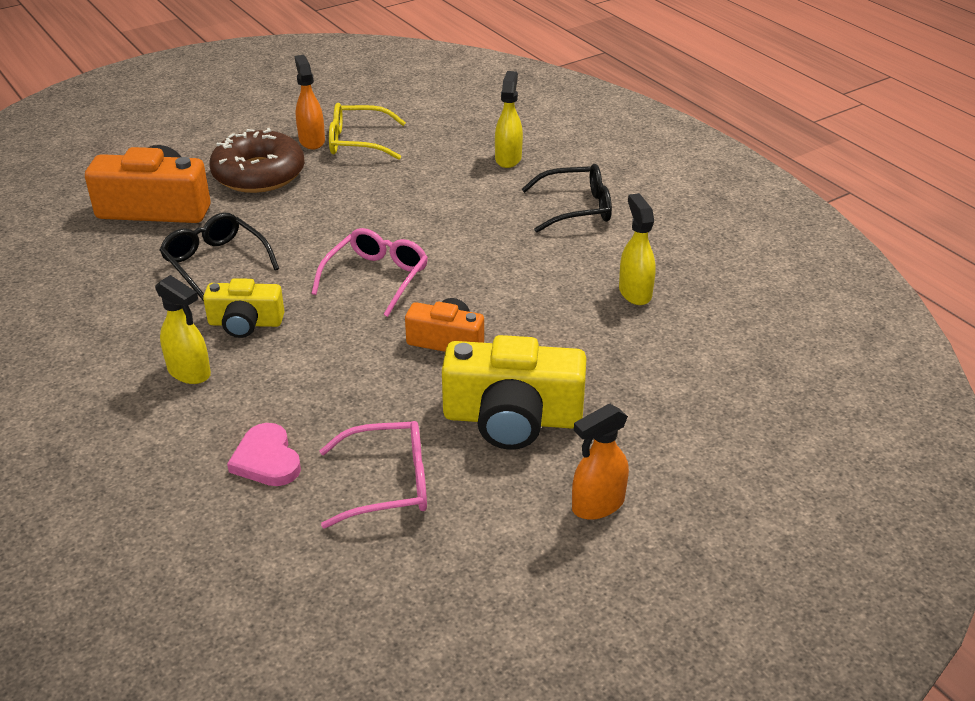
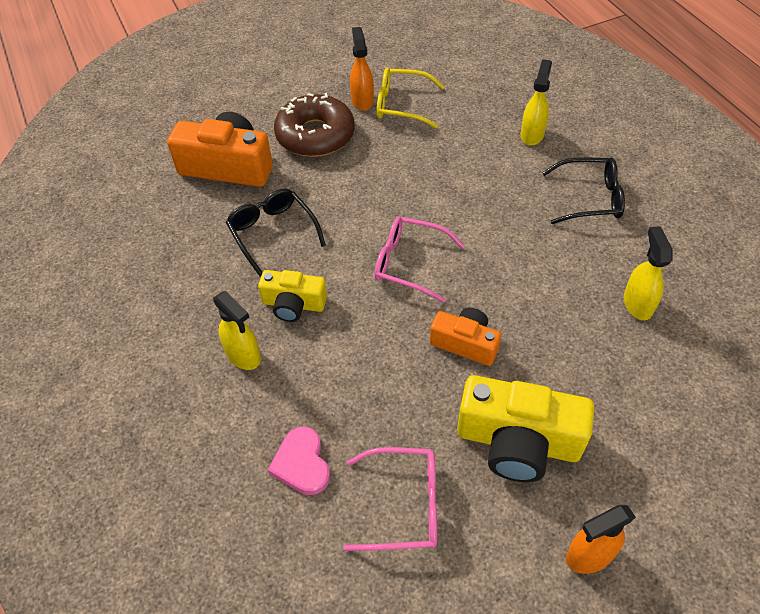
camera: 10 degrees right, 15 degrees up
pink glasses [311,228,428,317] -> pink glasses turned 105 degrees counterclockwise [374,217,465,302]

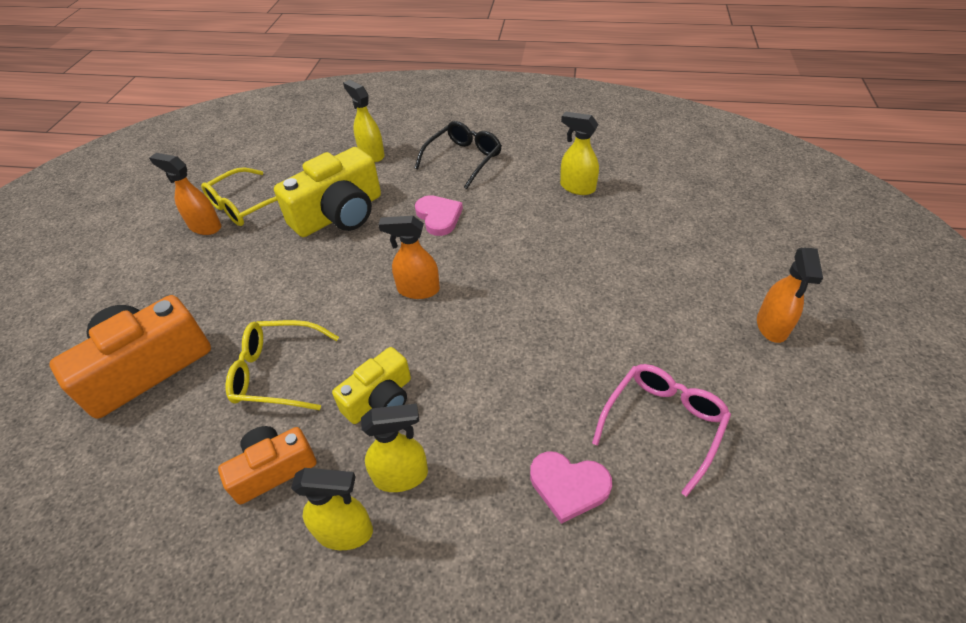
camera: 55 degrees left, 5 degrees down
black glasses [226,189,326,277] -> yellow glasses [226,320,339,410]
brown donut [274,93,355,157] -> none
pink glasses [374,217,465,302] -> orange spray bottle [378,216,440,299]
orange camera [430,307,501,366] -> orange camera moved to [218,426,316,504]
yellow camera [457,375,594,482] -> yellow camera moved to [274,147,381,237]
none -> yellow spray bottle [291,468,373,550]
none -> pink heart [415,195,463,236]

